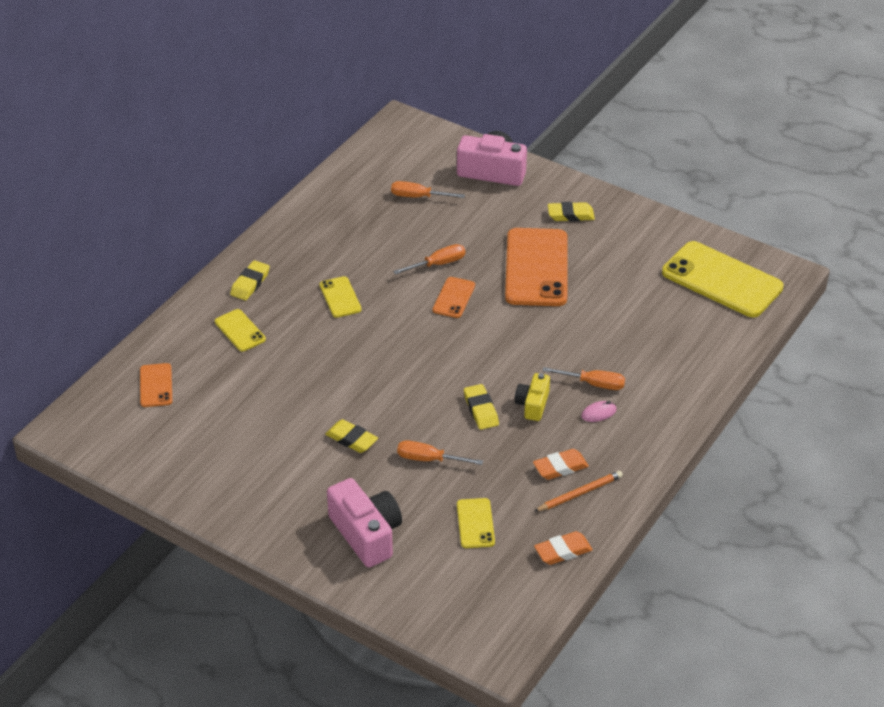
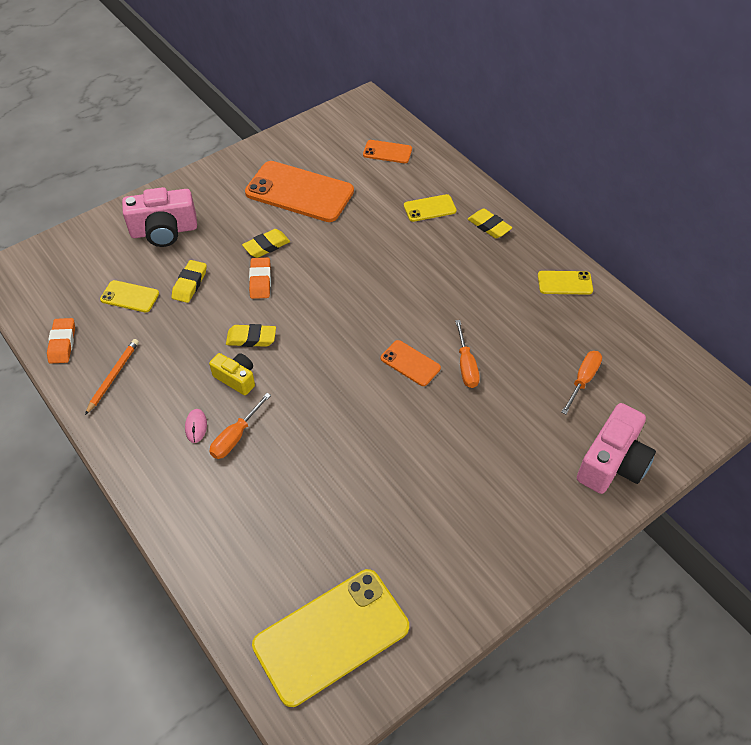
camera: 110 degrees right, 10 degrees up
yellow phone [320,276,362,318] -> yellow phone moved to [538,271,593,294]
orange screwdriver [397,440,483,465] -> none
orange phone [505,228,567,306] -> orange phone moved to [245,161,354,222]
orange eraser [533,449,589,480] -> orange eraser moved to [249,257,271,299]
orange pencil [534,471,623,512] -> orange pencil turned 150 degrees counterclockwise [85,339,139,415]
yellow eraser [548,202,595,222] -> yellow eraser moved to [172,260,207,303]

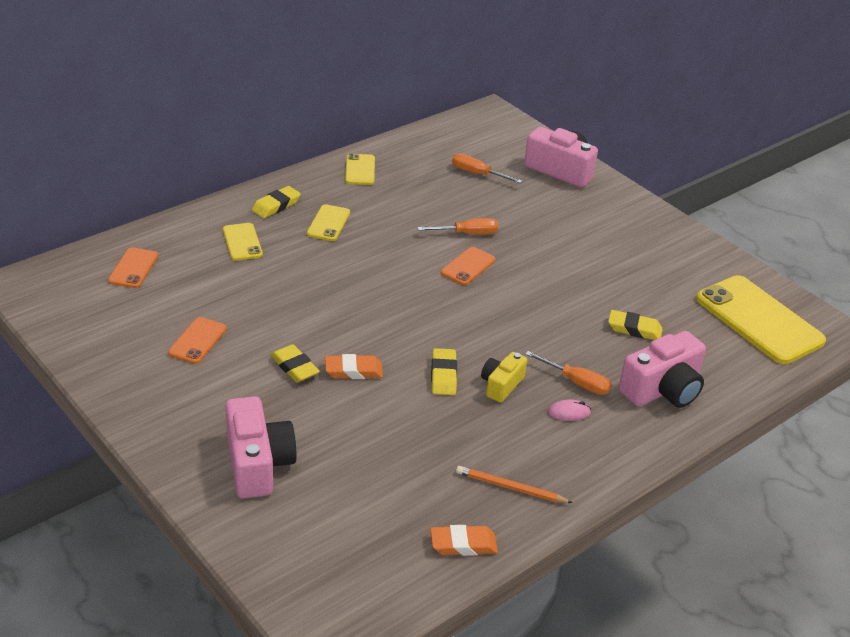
camera: 95 degrees left, 15 degrees down
yellow phone [100,280,159,312] -> yellow phone moved to [307,204,350,241]
yellow eraser [172,260,207,303] -> yellow eraser moved to [608,310,663,340]
orange phone [245,161,354,222] -> orange phone [168,317,227,364], size x0.48
none -> pink camera [619,331,706,408]

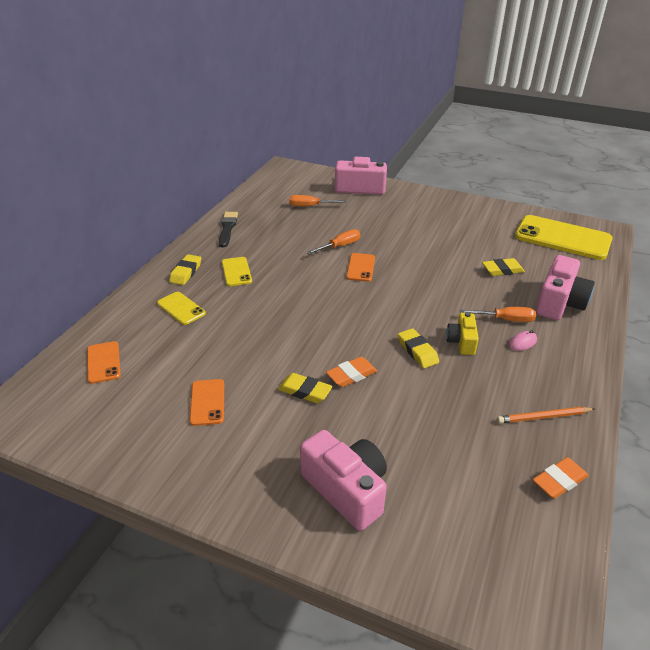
camera: 25 degrees left, 0 degrees up
yellow phone [345,153,375,185] -> black brush [219,212,238,247]

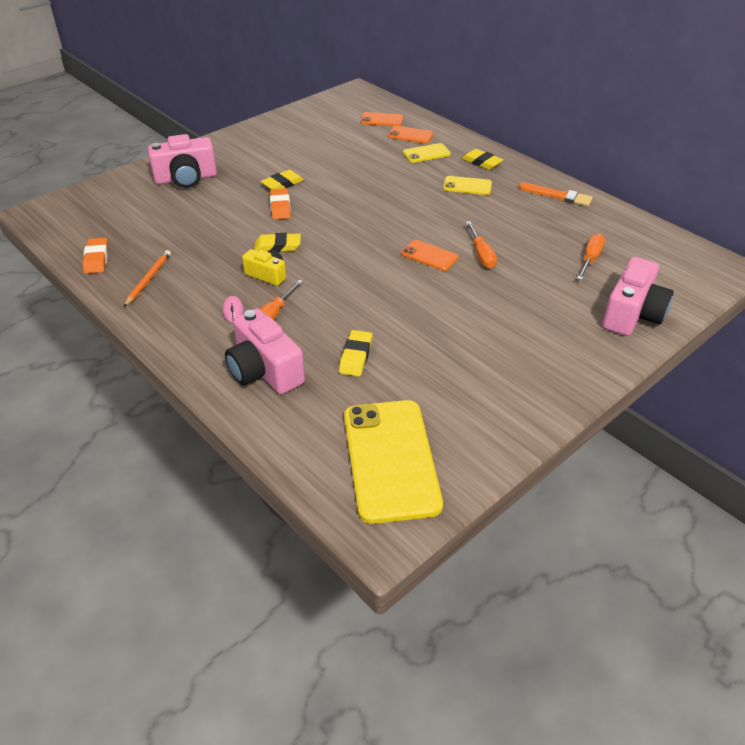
camera: 115 degrees right, 5 degrees up
orange phone [189,379,224,426] -> orange phone moved to [388,126,434,144]
black brush [219,212,238,247] -> orange brush [518,182,593,206]
yellow phone [515,215,612,260] -> yellow phone turned 60 degrees counterclockwise [344,400,443,524]

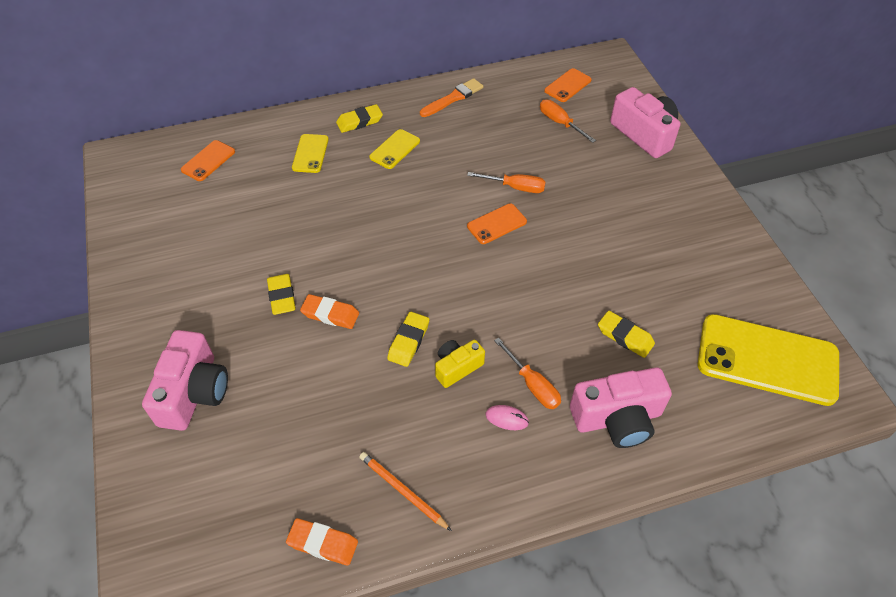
camera: 65 degrees left, 10 degrees up
orange phone [388,126,434,144] -> orange phone moved to [544,68,592,102]

